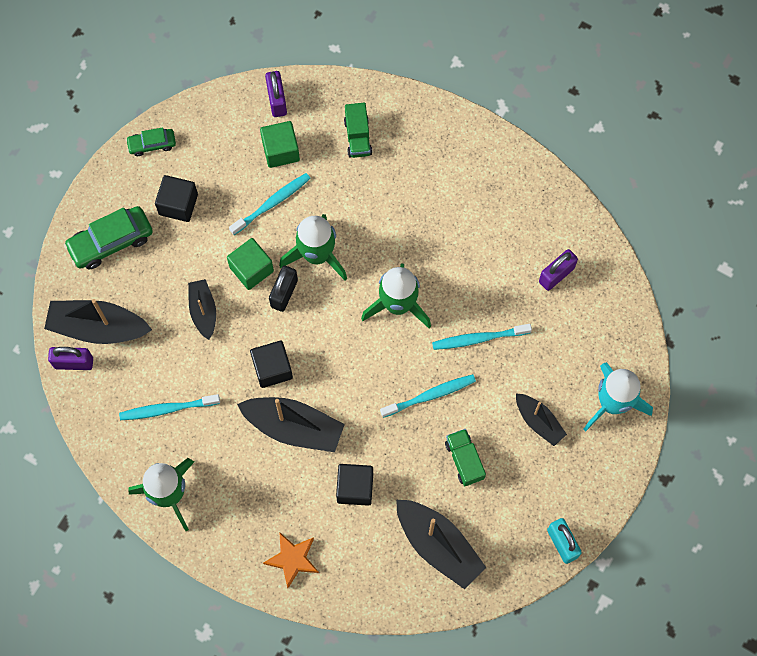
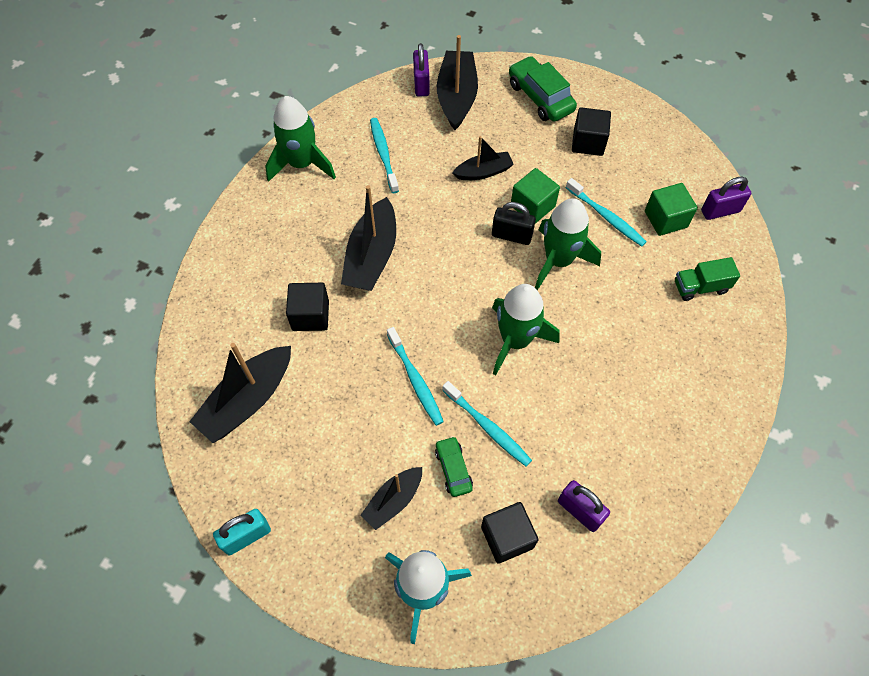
camera: 85 degrees right, 10 degrees down
green car [126,127,176,156] -> green car moved to [435,436,473,497]
black cube [250,341,293,388] -> black cube moved to [481,502,539,564]
orange star [263,532,319,588] -> none
turquoise toothbrush [432,324,532,350] -> turquoise toothbrush turned 150 degrees clockwise [442,381,532,466]
green truck [445,429,486,486] -> none

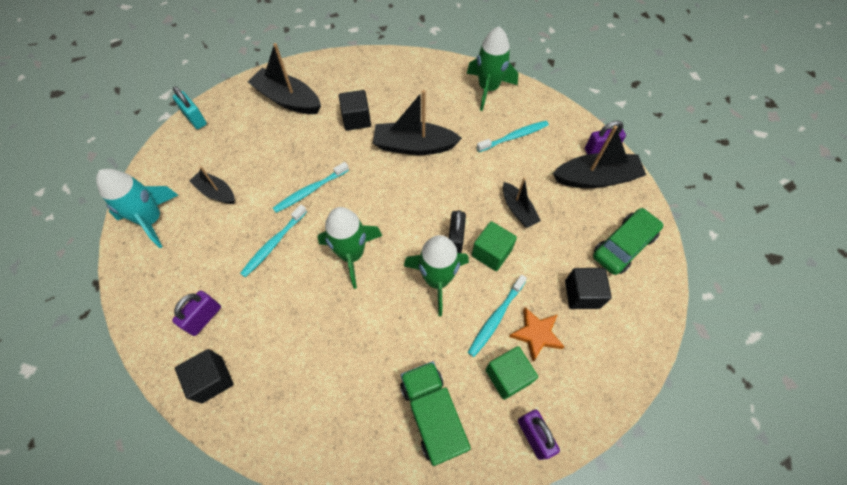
camera: 80 degrees right, 0 degrees up
green car [435,436,473,497] -> none
black cube [481,502,539,564] -> black cube moved to [175,349,234,403]
green truck [675,257,740,301] -> green truck [400,361,471,466], size x1.58
none -> orange star [509,307,565,361]

